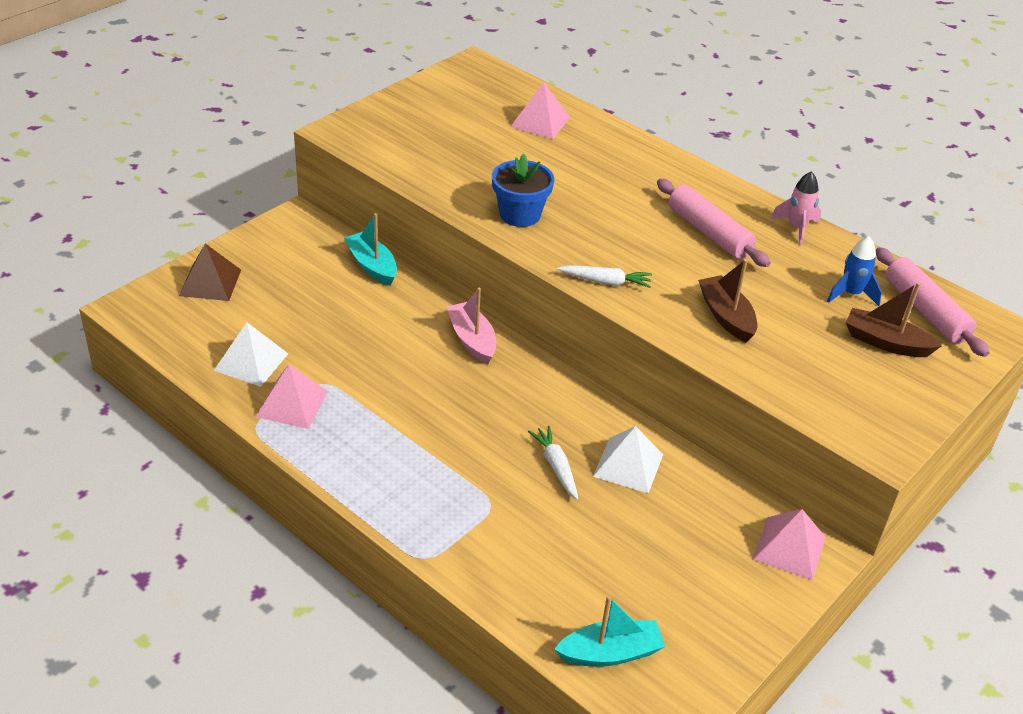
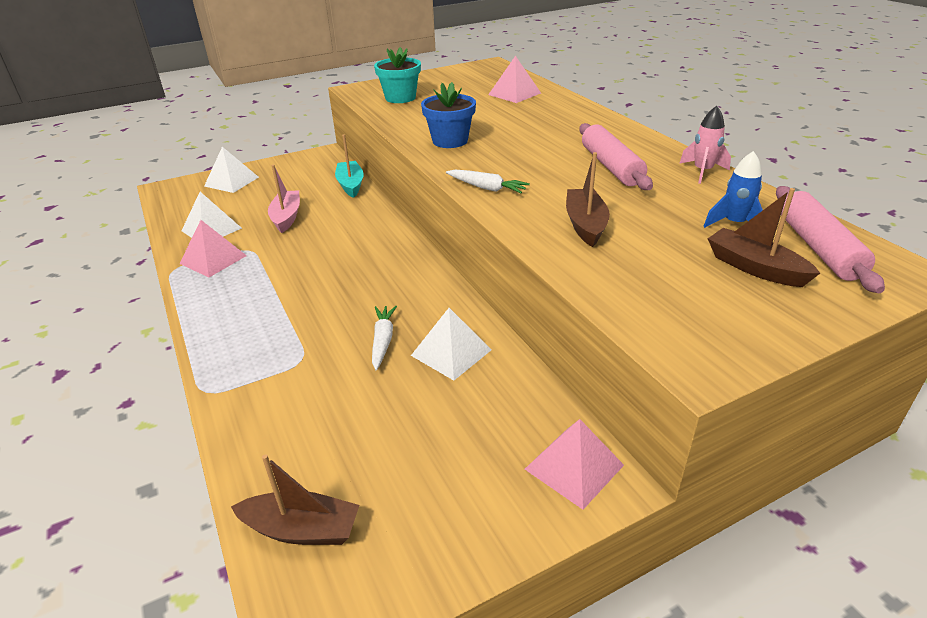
camera: 25 degrees right, 5 degrees down
brown pyramid [179,244,241,301] -> white pyramid [204,147,259,193]
pink boat [447,288,496,365] -> pink boat moved to [268,165,300,233]
turquoise boat [554,596,665,667] -> brown boat [231,454,359,545]
none -> turquoise flower pot [374,47,421,103]

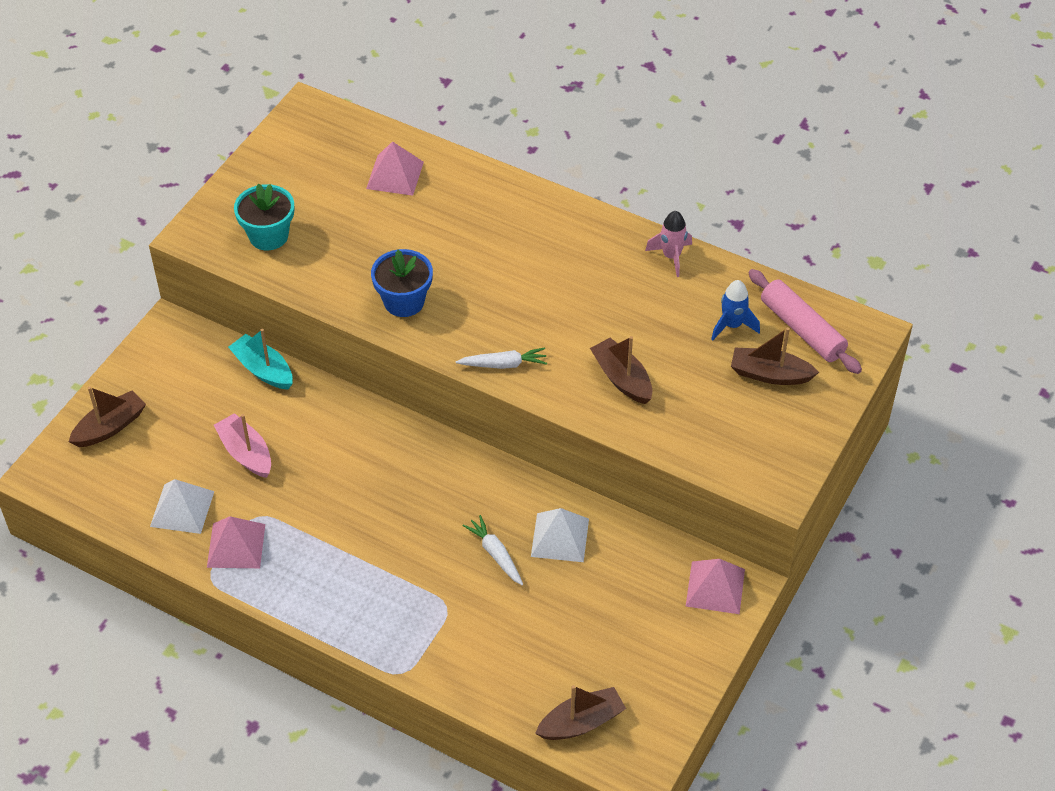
camera: 35 degrees left, 15 degrees up
white pyramid [204,147,259,193] -> brown boat [69,386,146,447]
pink rolling pin [579,123,653,190] -> none

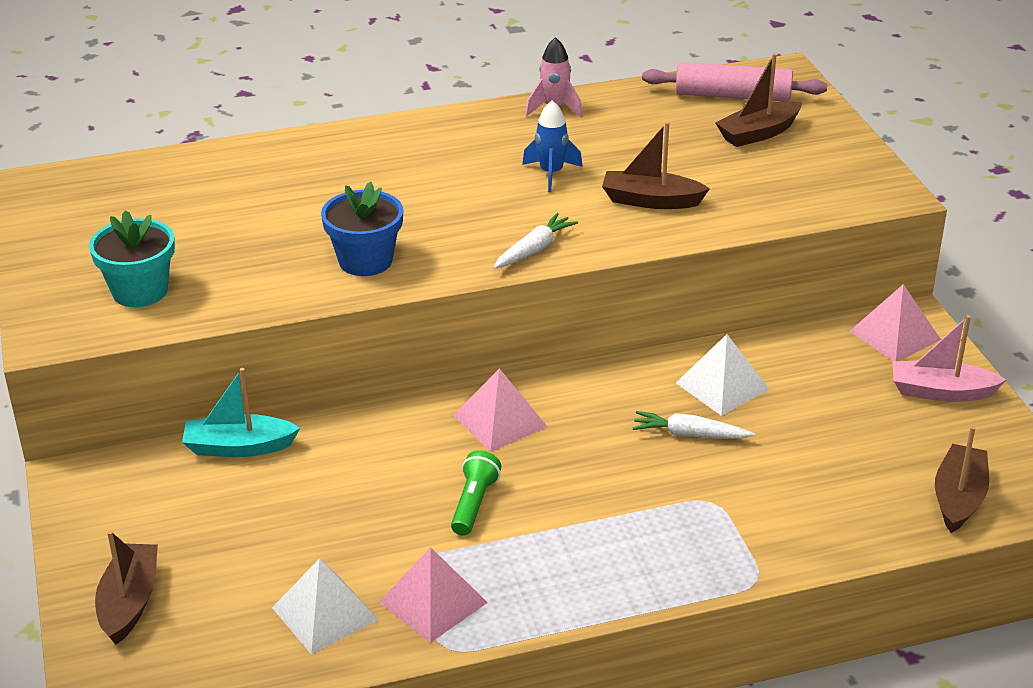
camera: 45 degrees left, 15 degrees down
pink boat [214,413,271,478] -> pink boat moved to [892,315,1006,402]
pink pyramid [366,141,424,196] -> pink pyramid moved to [453,368,547,452]
blue rocket [711,280,760,340] -> blue rocket moved to [522,100,583,192]
none -> green flashlight [451,450,501,535]

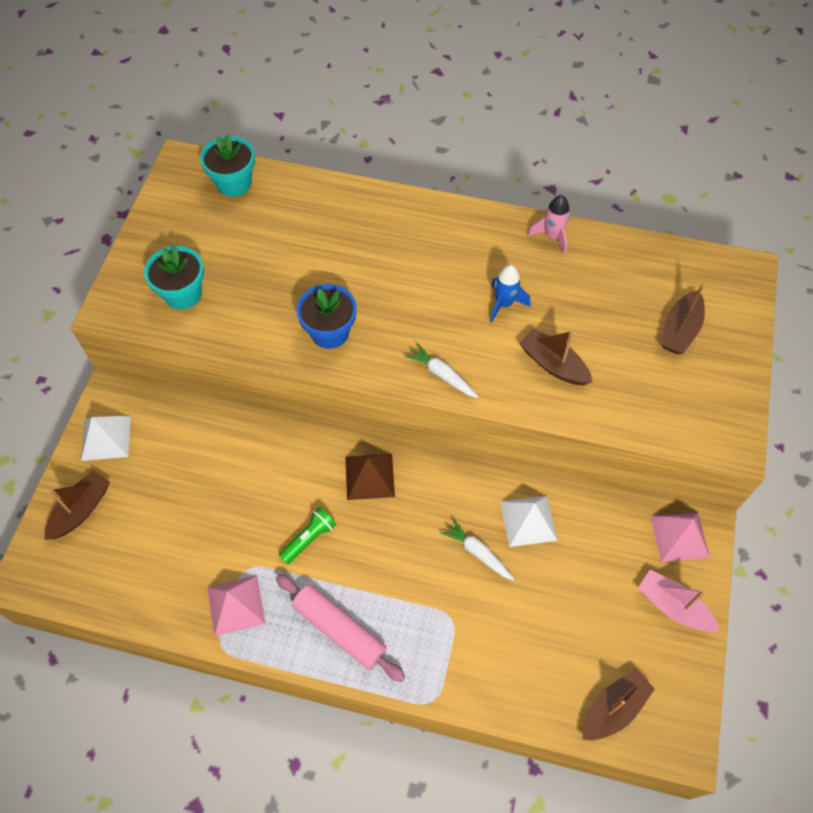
camera: 30 degrees right, 25 degrees up
turquoise boat [182,368,300,457] -> none
white pyramid [272,559,379,654] -> white pyramid moved to [81,416,131,461]
pink pyramid [453,368,547,452] -> brown pyramid [345,454,395,500]
white carrot [494,213,578,269] -> white carrot turned 120 degrees counterclockwise [405,343,479,398]
pink rolling pin [642,62,827,101] -> pink rolling pin moved to [276,574,405,682]
brown boat [715,53,802,147] -> brown boat turned 60 degrees counterclockwise [661,282,705,354]
none -> turquoise flower pot [200,135,255,197]

